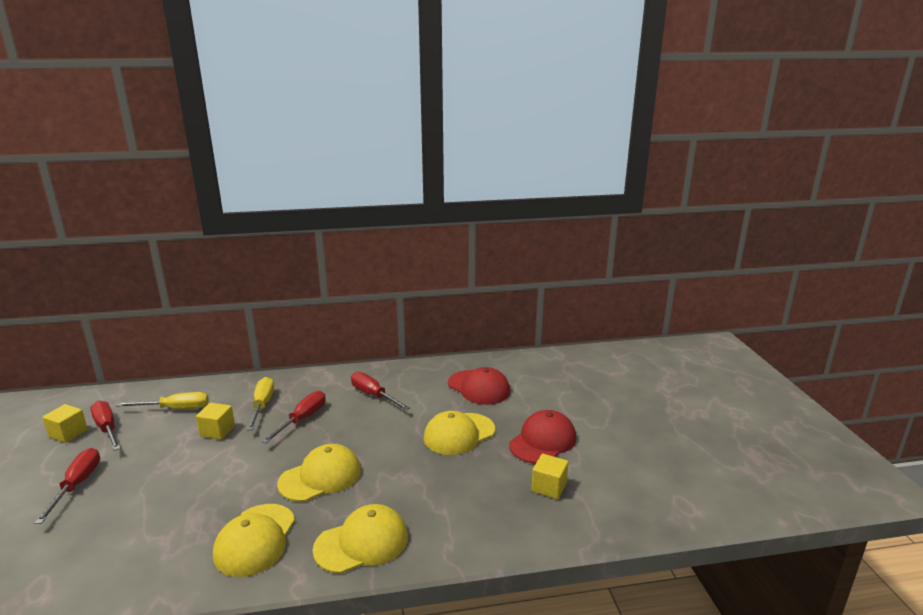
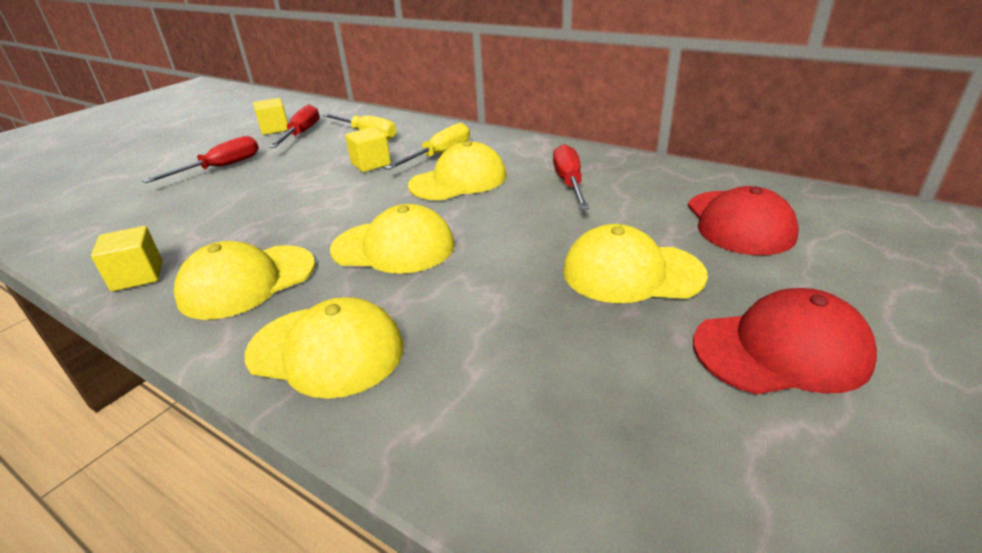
camera: 45 degrees right, 10 degrees up
red screwdriver [261,391,326,443] -> yellow cap [408,141,507,200]
yellow cube [532,454,568,499] -> yellow cube moved to [91,226,163,292]

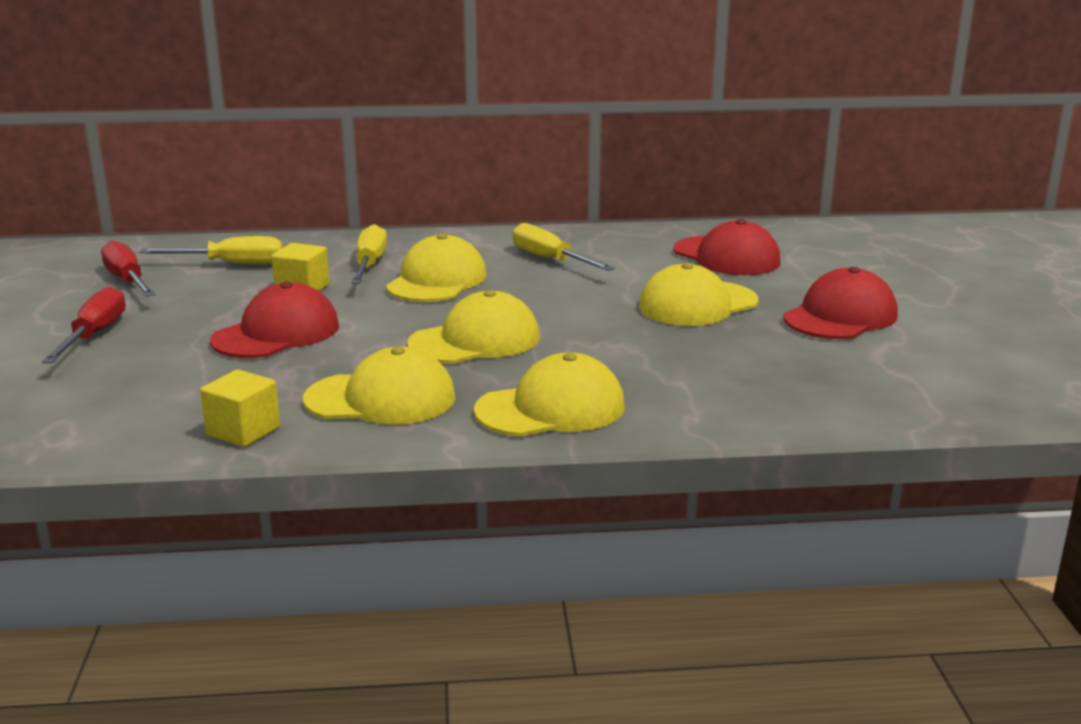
camera: 40 degrees left, 10 degrees down
yellow cap [174,241,315,320] -> yellow cap turned 105 degrees counterclockwise [303,346,456,425]
yellow cube [253,98,288,135] -> none
red screwdriver [553,144,589,209] -> yellow screwdriver [512,223,615,271]
none -> red cap [210,282,339,358]

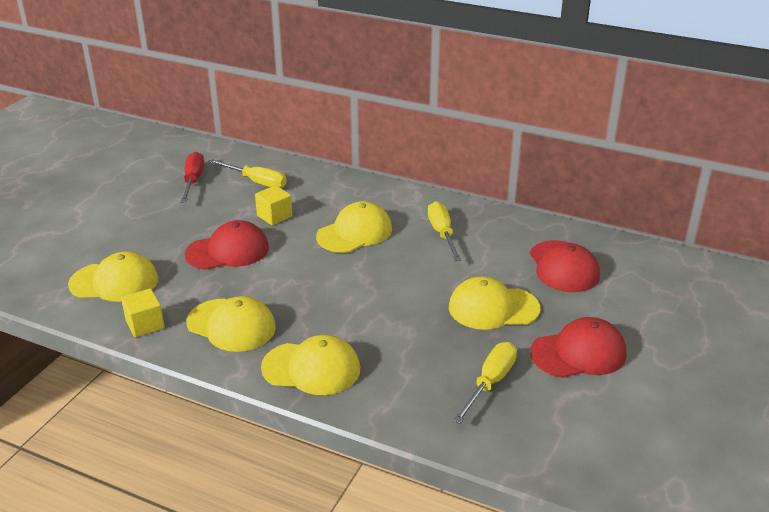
camera: 30 degrees right, 10 degrees up
red screwdriver [42,286,126,363] -> none
yellow screwdriver [351,224,387,283] -> yellow screwdriver moved to [453,342,517,424]
yellow cap [408,290,540,364] -> yellow cap moved to [68,252,159,302]

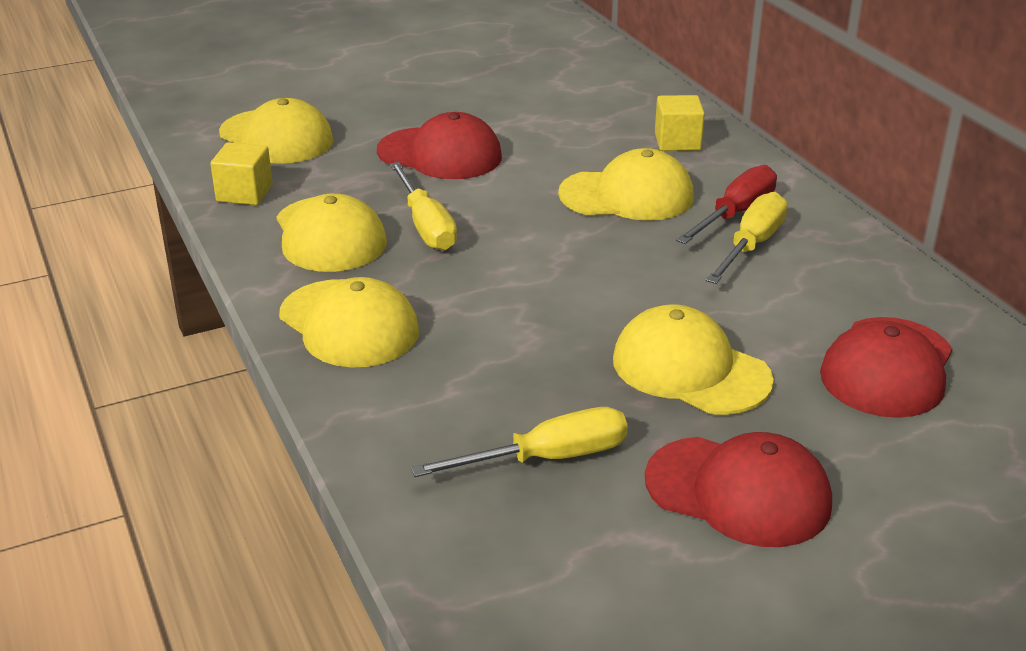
camera: 40 degrees right, 0 degrees up
red screwdriver [181,152,204,202] -> red screwdriver moved to [676,165,777,244]
yellow screwdriver [209,159,287,188] -> yellow screwdriver moved to [390,162,457,251]
yellow cube [255,185,292,225] -> yellow cube moved to [655,95,705,151]

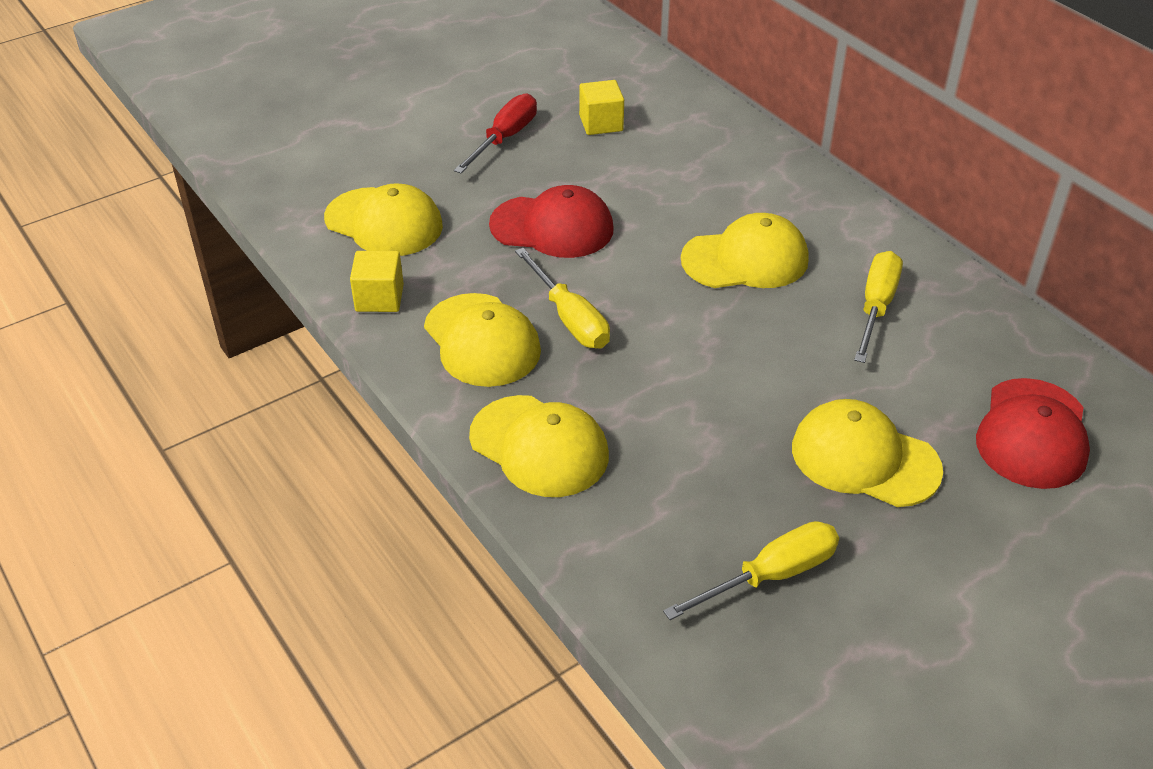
camera: 10 degrees left, 10 degrees up
red cap [645,432,832,547] -> none
yellow cube [655,95,705,151] -> yellow cube moved to [579,80,624,135]
red screwdriver [676,165,777,244] -> red screwdriver moved to [454,93,537,173]

